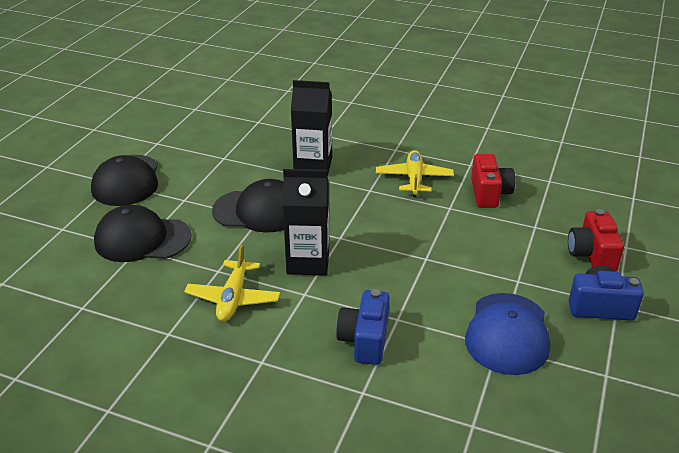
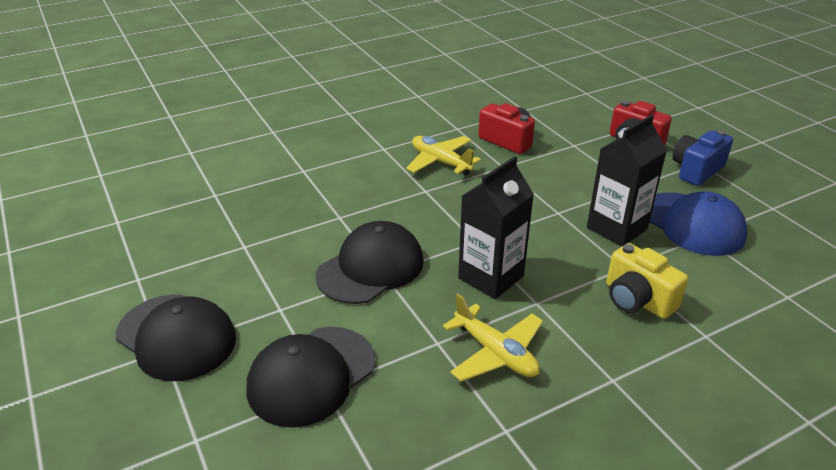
camera: 50 degrees left, 0 degrees up
black carton [291,80,332,176] -> black carton moved to [587,115,667,247]
blue camera [336,289,389,365] -> yellow camera [606,243,688,319]

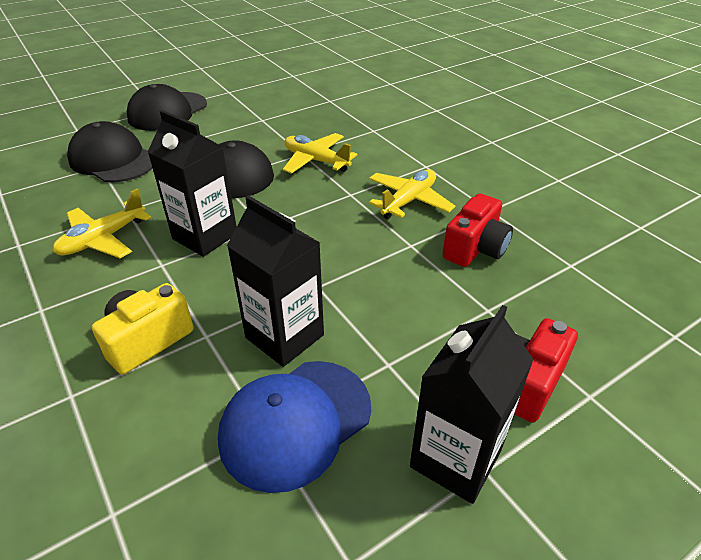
camera: 85 degrees right, 5 degrees up
blue camera [672,130,733,186] -> black carton [410,305,534,504]
none -> yellow plane [283,133,357,174]

